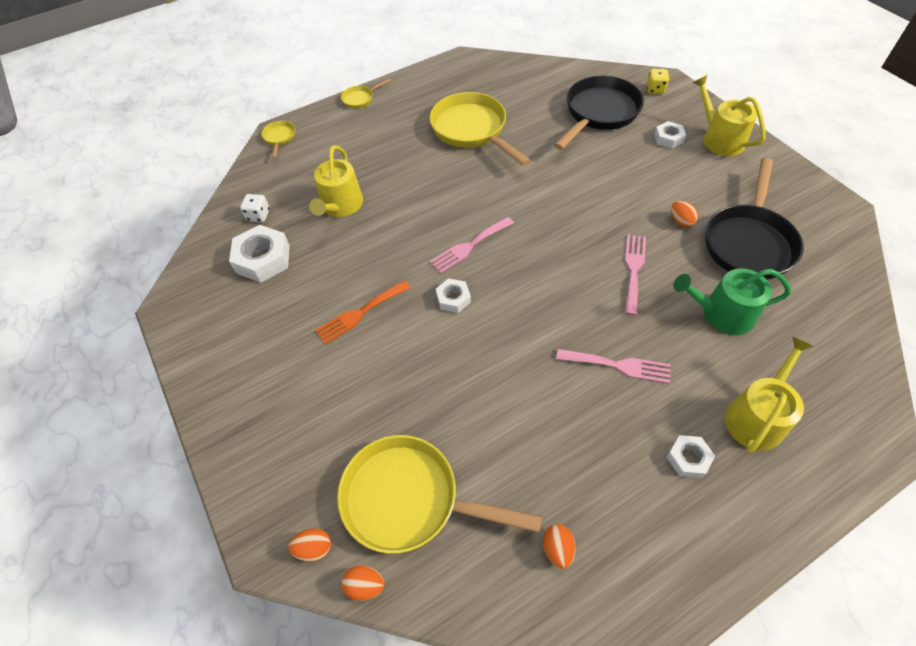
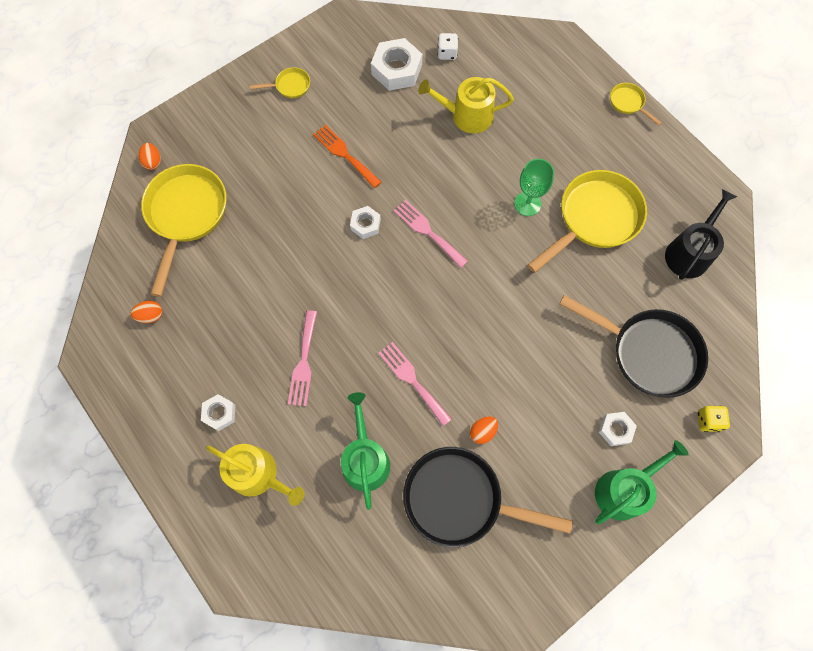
camera: 80 degrees right, 15 degrees up
yellow pan [262,121,295,159] -> yellow pan moved to [250,67,310,98]
orange egg [342,565,384,601] -> none
pink fork [624,235,646,315] -> pink fork turned 135 degrees counterclockwise [379,342,452,426]
yellow watering can [693,75,766,156] -> green watering can [595,440,689,525]
none -> green goblet [514,159,554,216]
none -> black watering can [665,189,737,280]

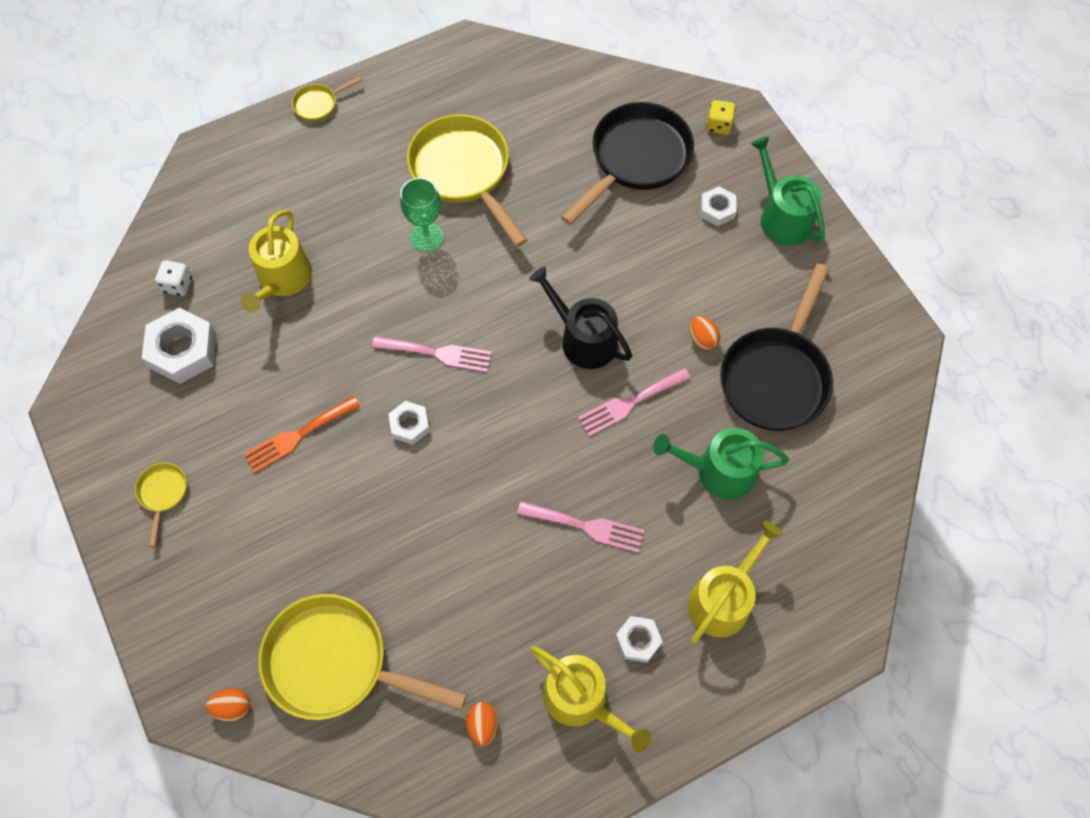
camera: 80 degrees left, 5 degrees down
pink fork [393,200,468,268] -> pink fork turned 135 degrees counterclockwise [372,336,492,372]
black watering can [665,189,737,280] -> black watering can moved to [529,267,632,369]
none -> yellow watering can [530,646,651,752]

